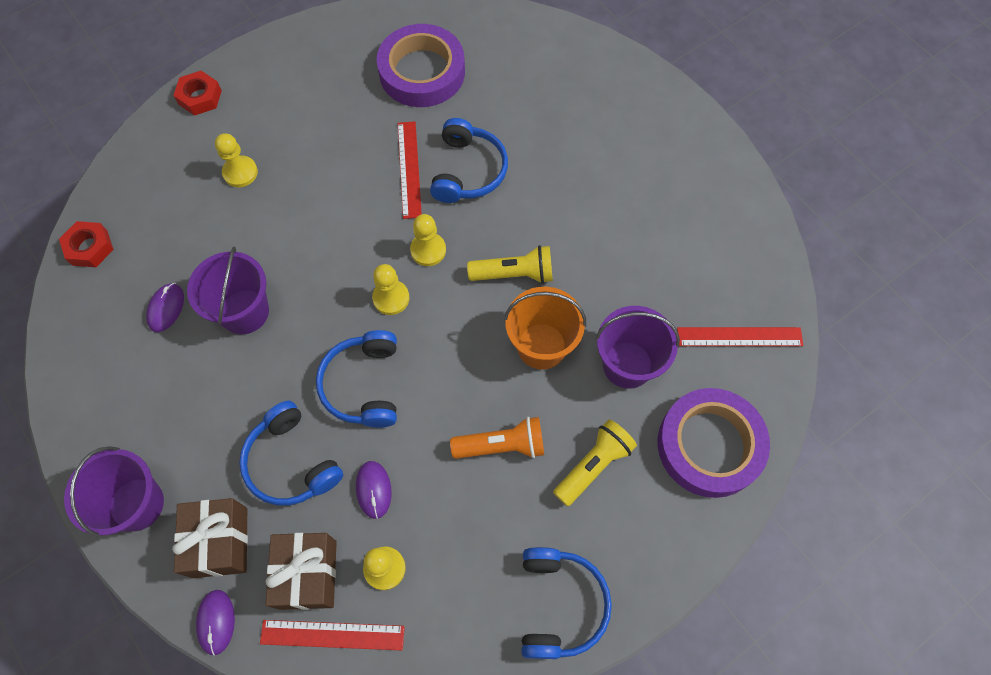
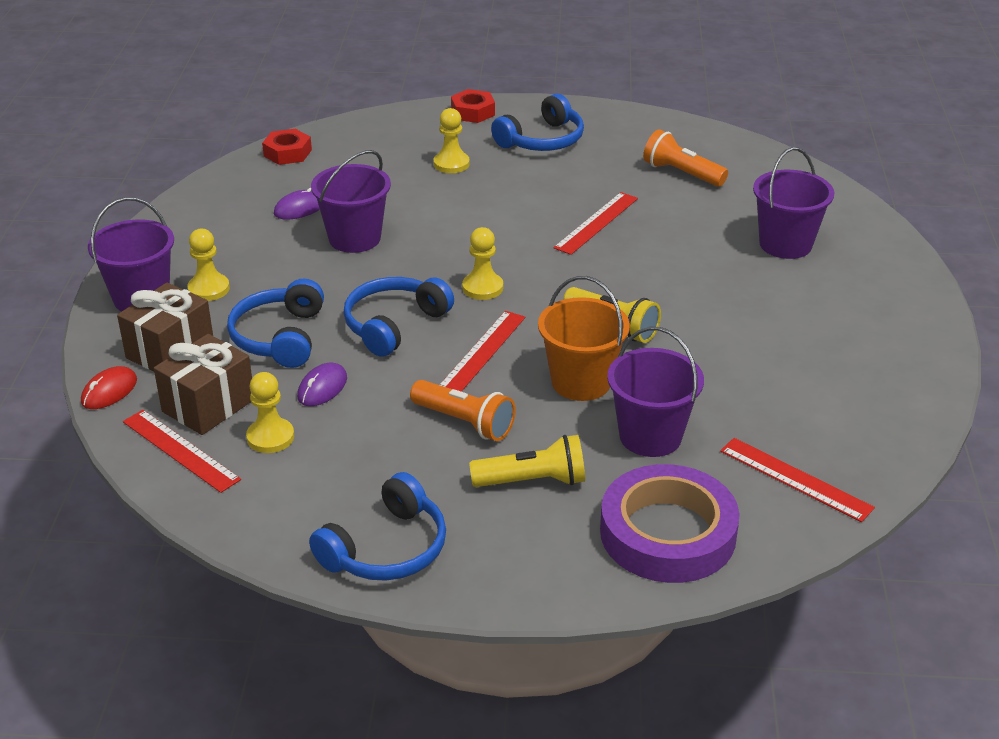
camera: 40 degrees right, 30 degrees down
purple mouse [196,590,235,656] -> red mouse [81,366,137,409]
purple tape [377,24,465,107] -> orange flashlight [643,129,728,187]
yellow pawn [410,214,446,266] -> yellow pawn moved to [187,229,230,301]
blue headphones [430,118,508,203] -> blue headphones moved to [491,94,584,151]
none -> red ruler [440,311,525,392]
none -> purple bucket [753,147,834,259]

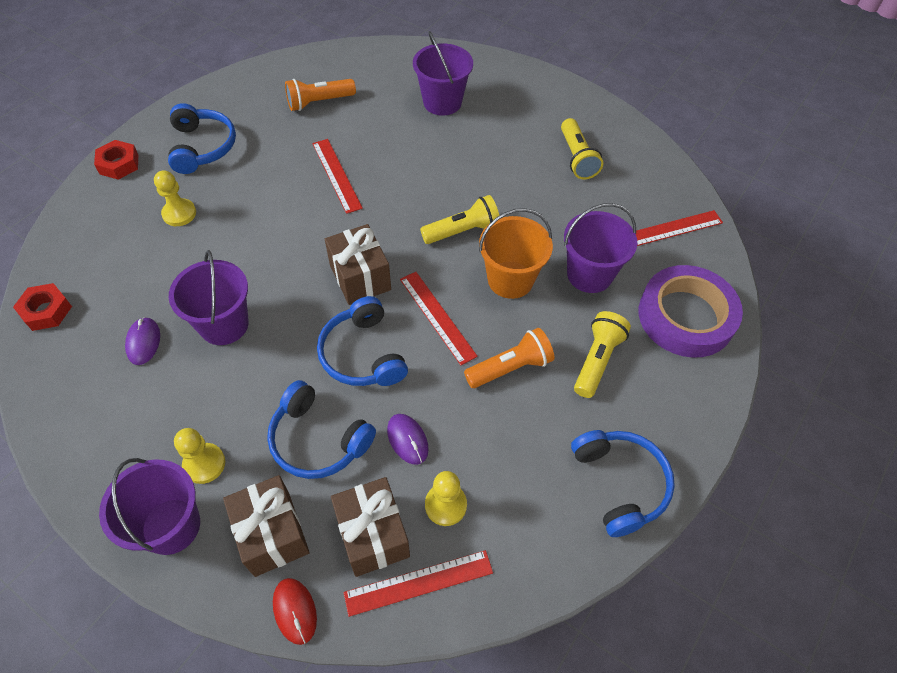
camera: 60 degrees left, 20 degrees up
yellow pawn [462,227,503,300] -> brown gift [325,224,391,305]
none -> yellow flashlight [561,118,603,179]

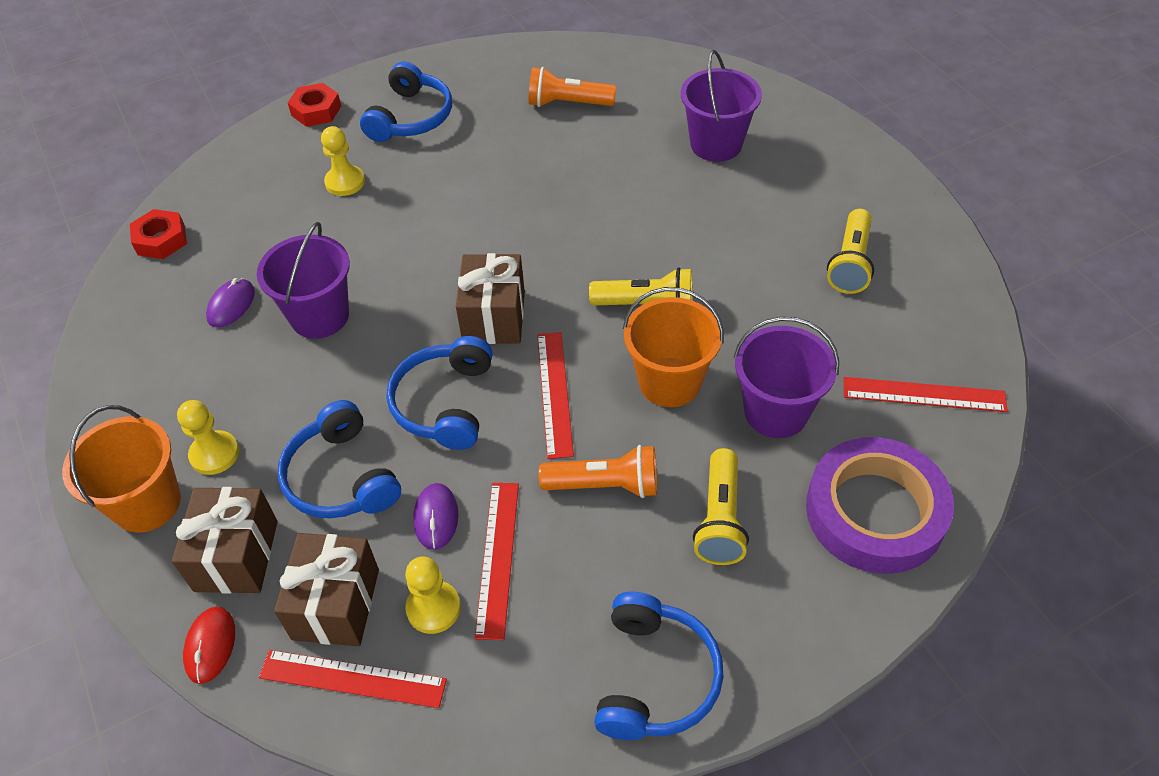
camera: 30 degrees right, 5 degrees down
purple bucket [99,458,200,555] -> orange bucket [62,405,181,533]
red ruler [312,139,363,214] -> red ruler moved to [475,483,519,640]
yellow flashlight [574,311,631,398] -> yellow flashlight turned 135 degrees clockwise [693,448,749,565]

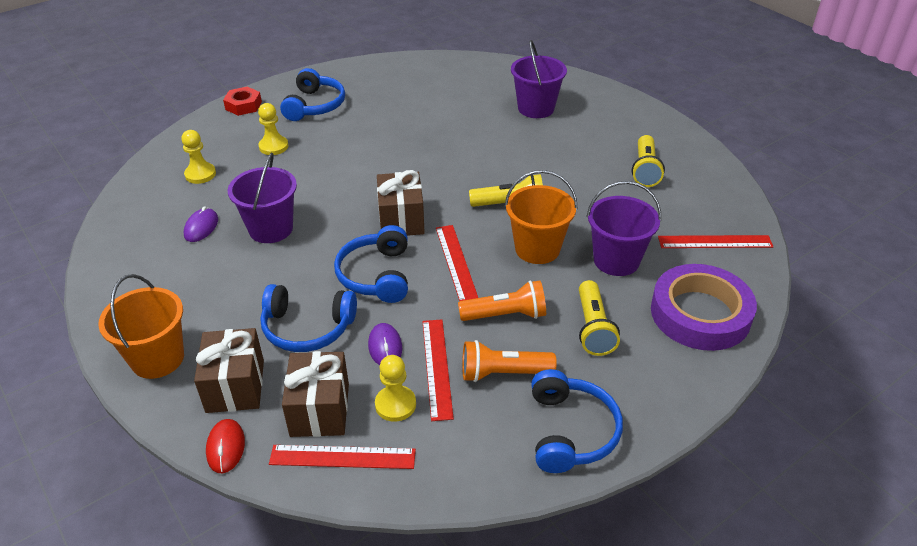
camera: 10 degrees left, 10 degrees down
red nut [130,209,187,259] -> none
yellow pawn [177,400,239,475] -> yellow pawn moved to [181,130,216,184]
blue headphones [277,400,401,519] -> blue headphones turned 45 degrees counterclockwise [260,284,357,352]
orange flashlight [529,67,616,107] -> orange flashlight moved to [462,340,557,382]

